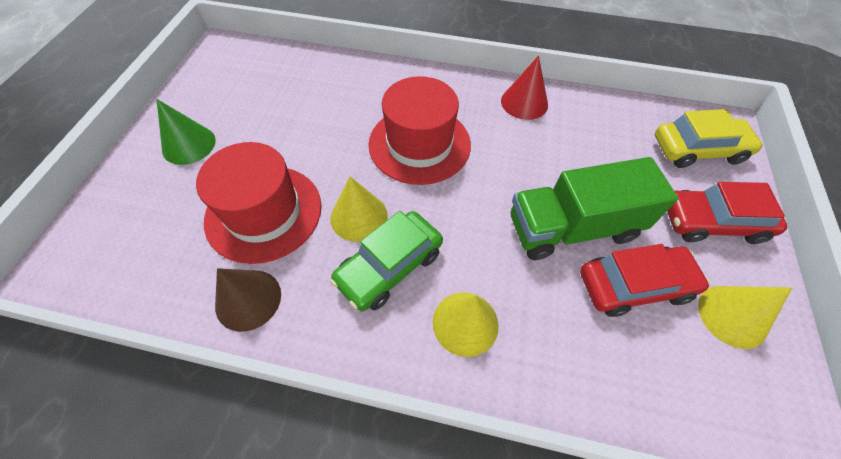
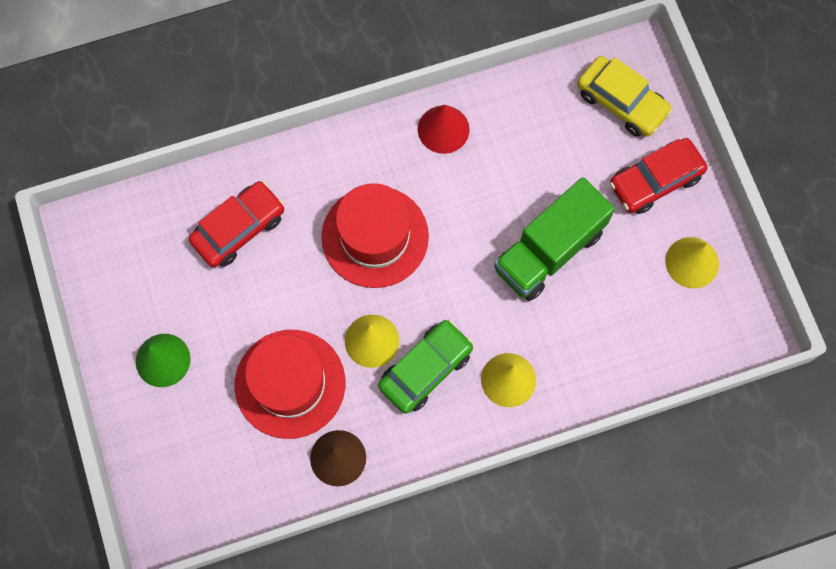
camera: 30 degrees left, 15 degrees up
green car [330,211,443,311] -> green car turned 150 degrees counterclockwise [378,320,473,414]
red car [580,244,710,317] -> red car moved to [189,181,284,268]
yellow car [655,109,763,168] -> yellow car turned 75 degrees clockwise [577,56,672,137]

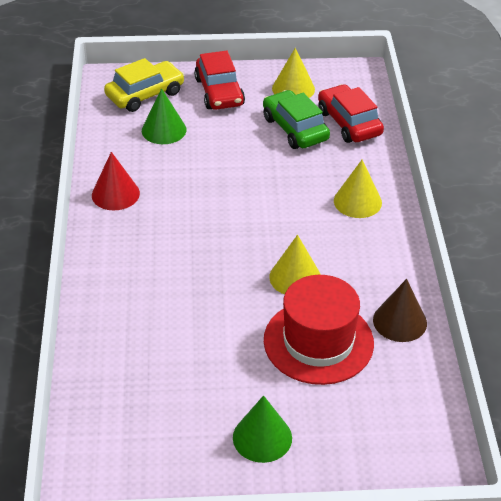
camera: 75 degrees left, 30 degrees down
red car [189,181,284,268] -> red car moved to [318,84,384,143]
red hat [322,183,429,288] -> none
green car [378,320,473,414] -> green car moved to [263,90,330,149]
green truck [494,177,615,301] -> none
none -> green cone [142,88,186,144]

